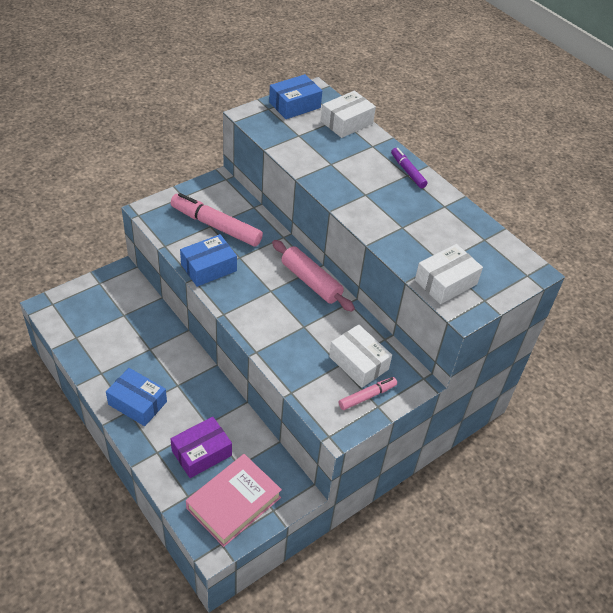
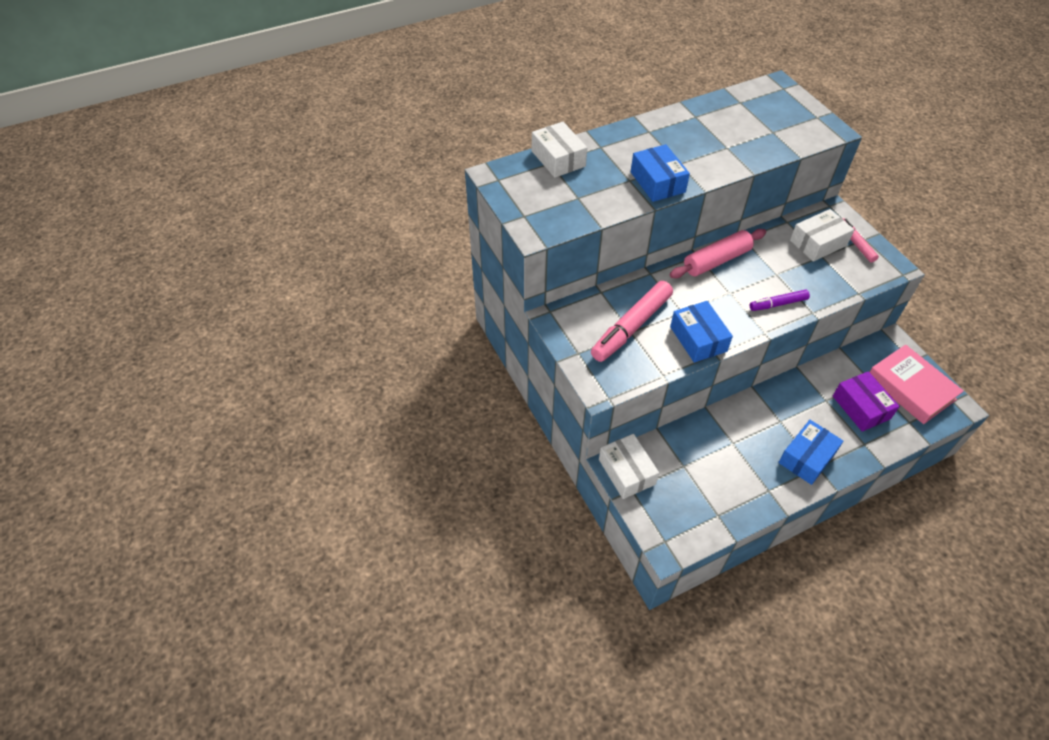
camera: 75 degrees left, 5 degrees up
blue box [269,74,322,119] -> blue box moved to [631,144,690,202]
purple marker [391,148,428,188] -> purple marker moved to [750,289,810,311]
white box [415,244,483,304] -> white box moved to [599,434,659,499]

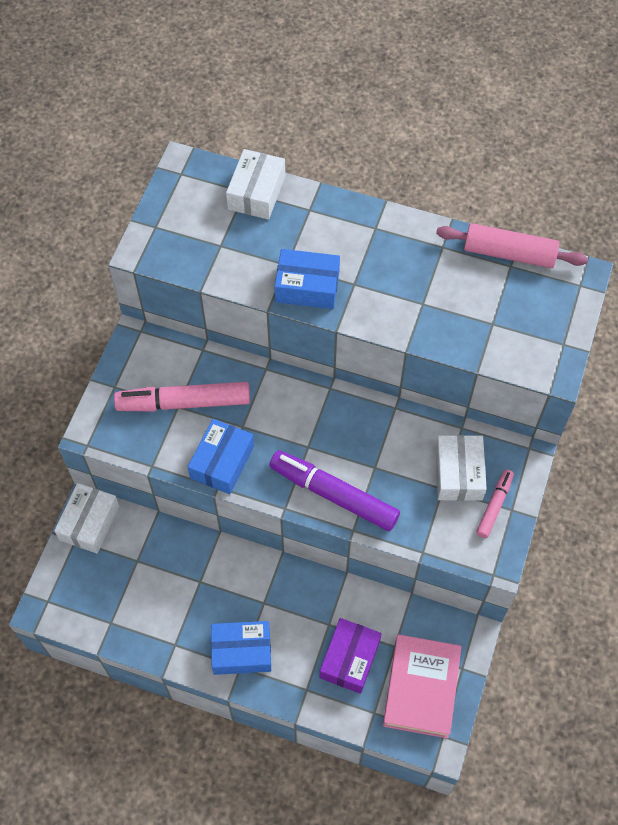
camera: 45 degrees right, 10 degrees up
blue box [631,144,690,202] -> blue box turned 75 degrees clockwise [274,249,340,309]
pink rolling pin [670,229,766,278] -> pink rolling pin moved to [436,223,588,268]
purple marker [750,289,810,311] -> purple marker [269,450,400,531], size x1.85
white box [790,209,854,262] -> white box turned 75 degrees clockwise [435,435,487,501]

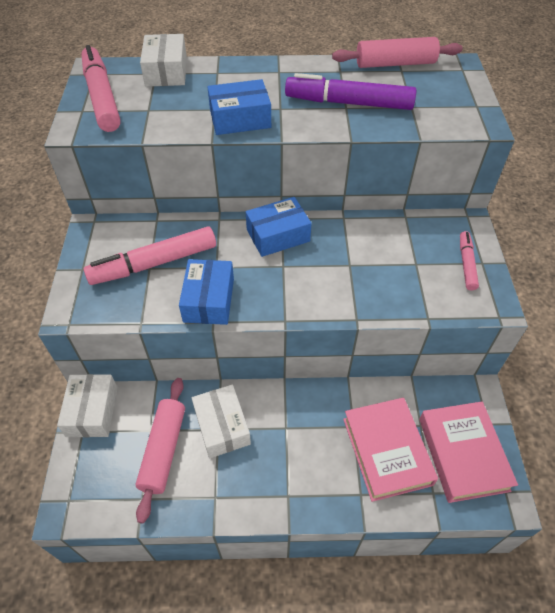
camera: 20 degrees left, 10 degrees down
blue box [211,621,271,675] -> blue box moved to [246,197,312,257]
purple marker [269,450,400,531] -> purple marker moved to [285,73,417,110]
purple box [320,618,382,694] -> pink book [343,398,438,502]
white box [435,435,487,501] -> white box moved to [192,385,251,458]
none -> pink marker [81,45,121,132]
none -> pink rolling pin [135,378,185,524]

